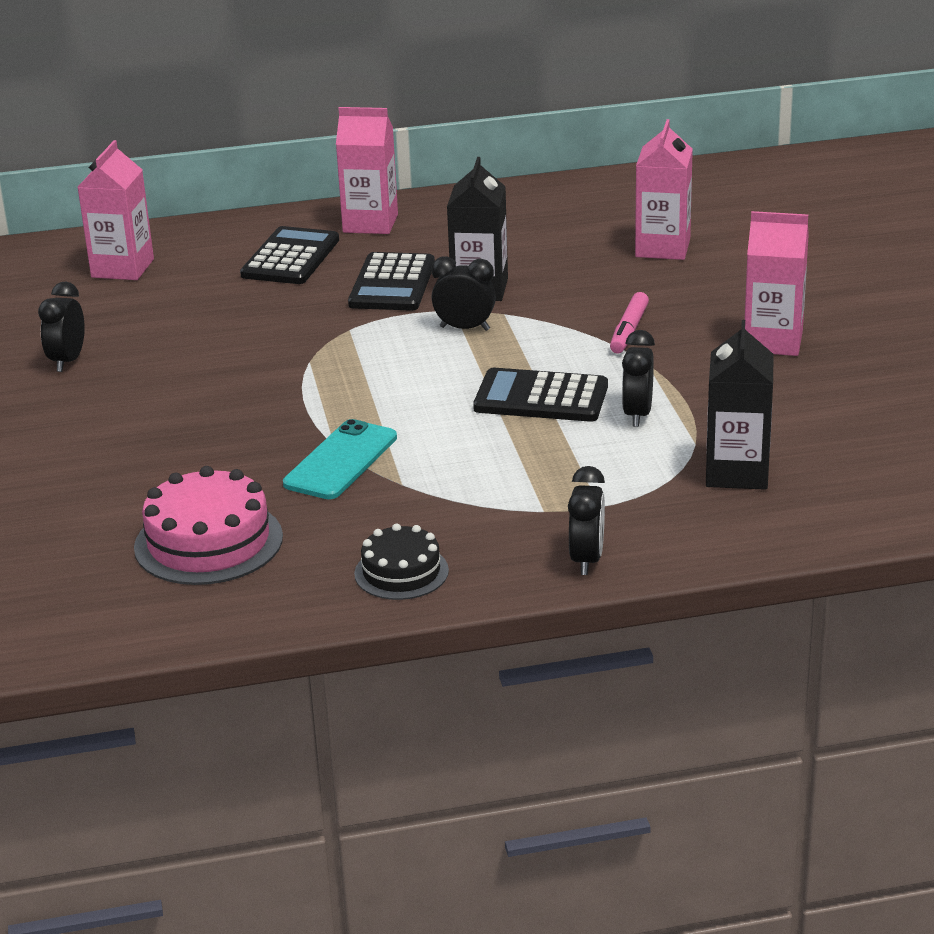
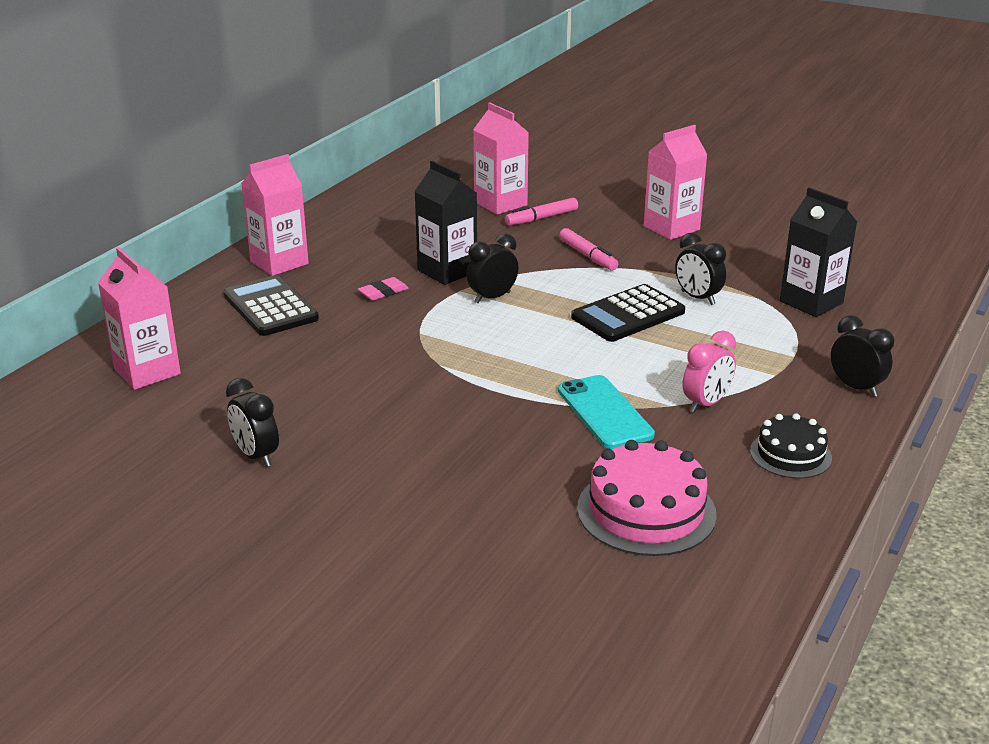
camera: 50 degrees left, 0 degrees up
black calculator [348,252,435,311] -> pink eraser [358,277,409,301]
none -> pink marker [505,198,578,226]
none -> pink clock [682,331,736,413]

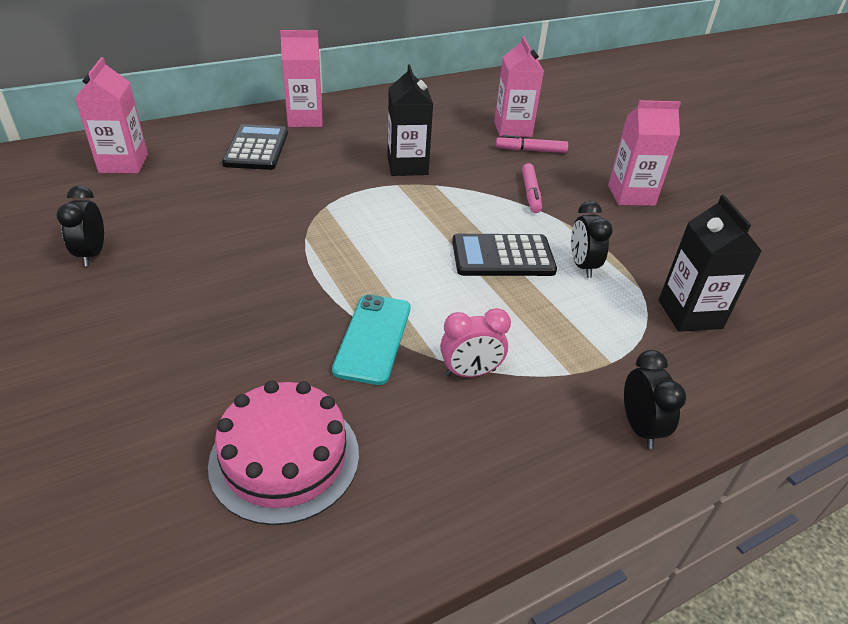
camera: 30 degrees right, 10 degrees up
pink eraser [358,277,409,301] -> none
black clock [466,234,518,303] -> none
black cake [750,413,832,478] -> none

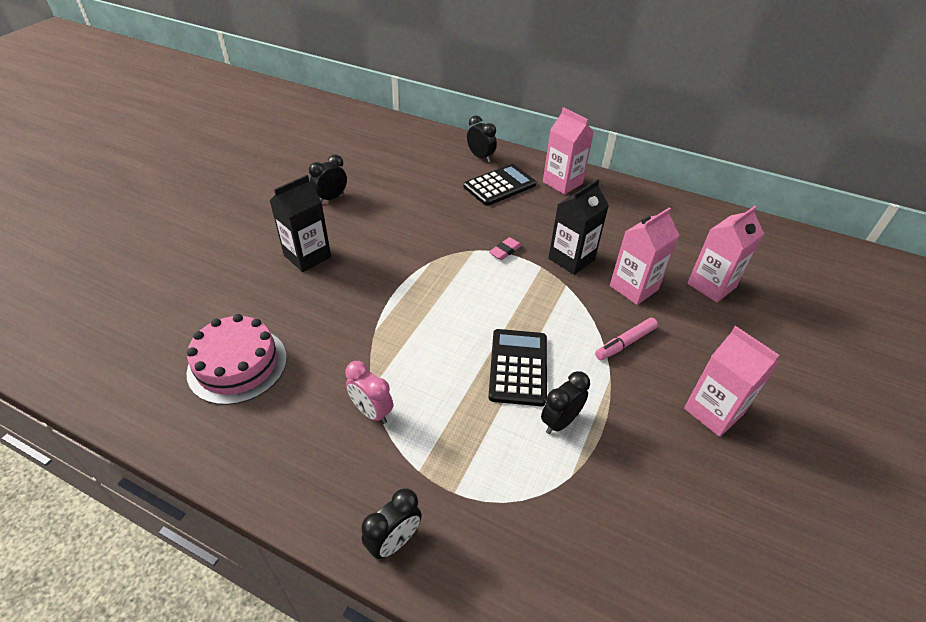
camera: 55 degrees right, 5 degrees up
pink carton [75,57,148,174] -> pink carton moved to [610,207,680,305]
turquoise phone [332,294,410,385] -> none
black calculator [452,234,557,276] -> black calculator turned 45 degrees clockwise [488,329,547,406]
pink marker [496,135,568,153] -> none
black carton [659,195,762,332] -> black carton moved to [269,175,331,272]
none -> black clock [467,116,497,162]
none -> pink eraser [489,237,522,260]

